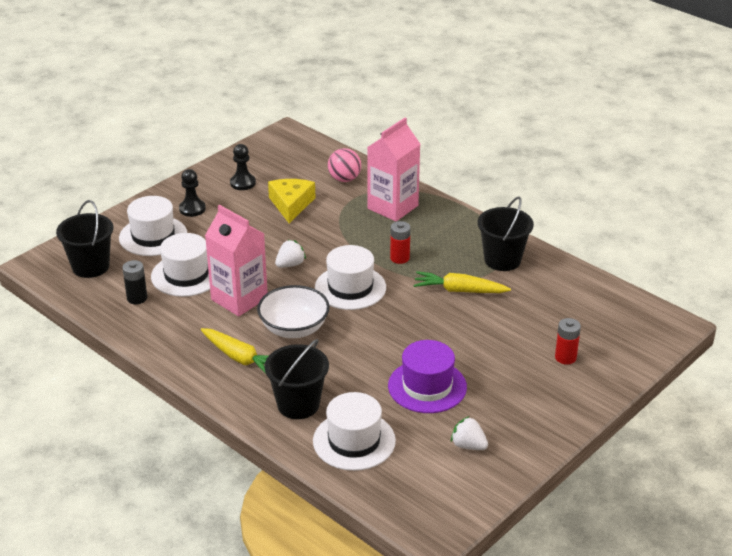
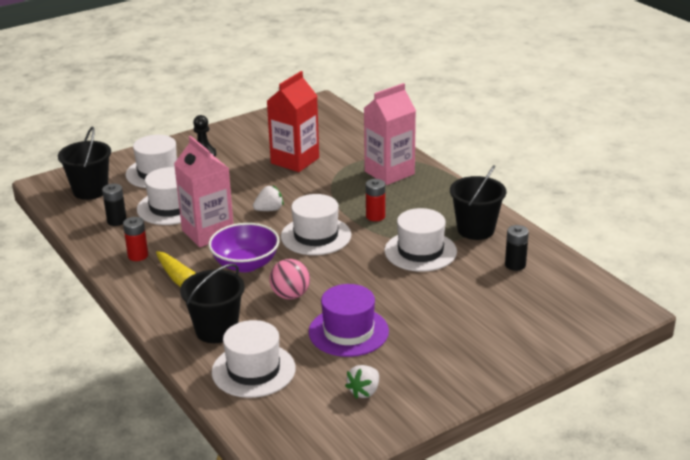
camera: 15 degrees right, 5 degrees down
black pawn [230,144,256,190] -> none
white bowl [257,285,330,338] -> purple bowl [209,223,280,272]
yellow cheese [268,179,315,223] -> red carton [267,71,319,172]
pink ball [328,148,361,182] -> pink ball moved to [269,259,310,299]
yellow carrot [413,271,511,293] -> white hat [385,208,457,272]
white strawberry [451,416,488,450] -> white strawberry turned 105 degrees counterclockwise [345,365,379,399]
red battery [555,318,581,365] -> red battery moved to [123,217,148,261]
none -> black battery [505,225,529,271]

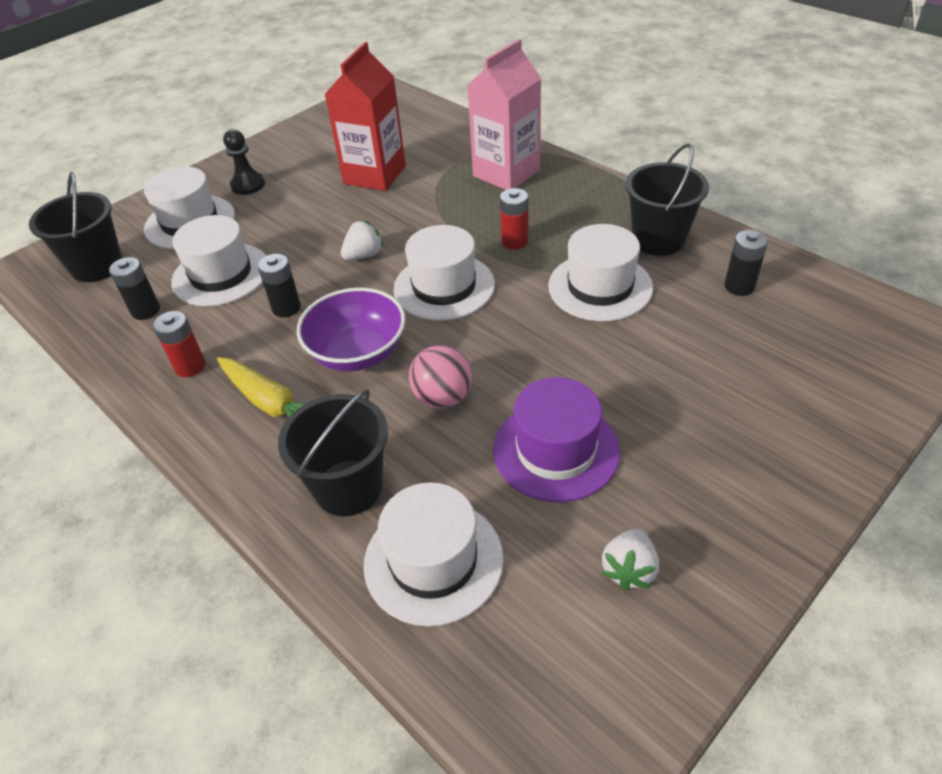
camera: 10 degrees left, 15 degrees up
pink carton [174,136,233,247] -> black battery [258,254,301,317]

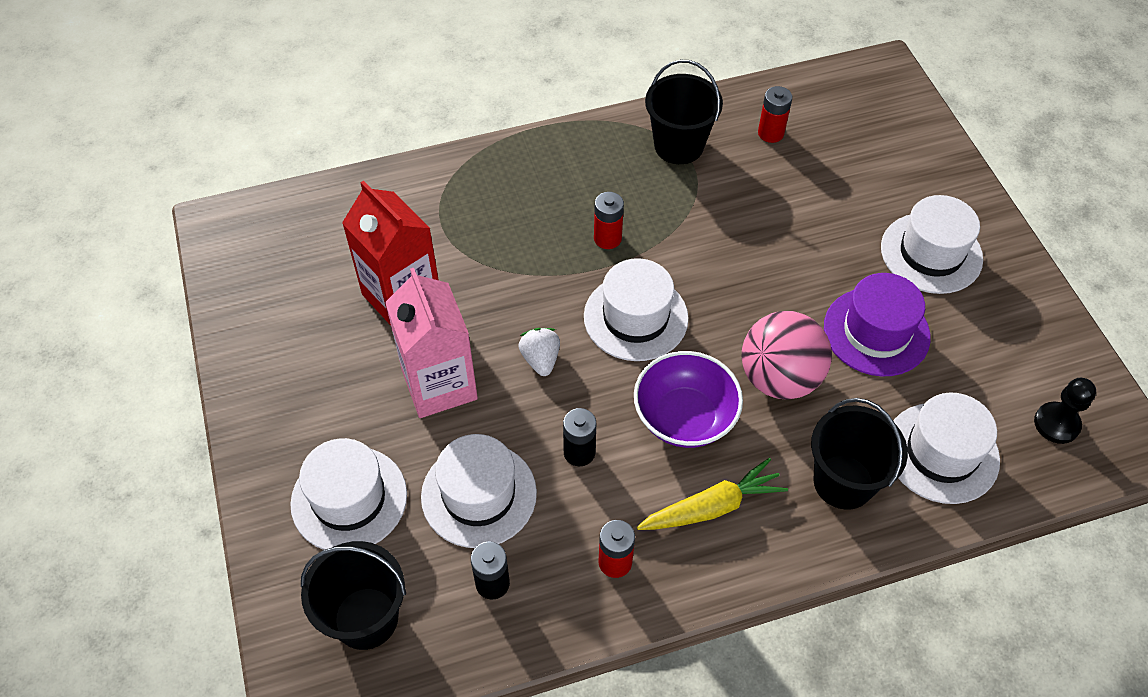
camera: 65 degrees left, 10 degrees up
black pawn [223,129,265,195] -> black pawn moved to [1034,378,1096,444]
pink ball [409,345,472,408] -> pink ball [742,311,832,400], size x1.51
pink carton [467,39,542,190] -> pink carton moved to [385,268,478,418]
white hat [548,224,653,322] -> white hat moved to [881,195,983,294]
white strawberry [602,529,659,590] -> none
black battery [724,230,768,296] -> red battery [758,86,792,143]

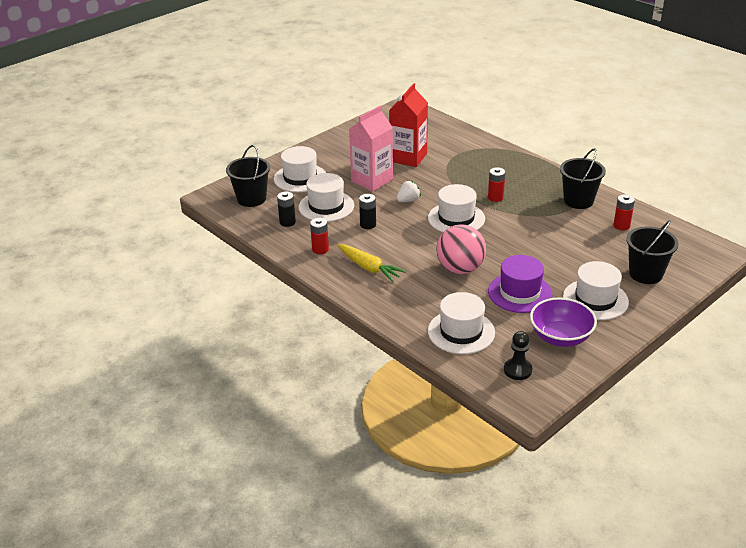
camera: 65 degrees right, 20 degrees down
purple bowl [634,351,743,448] -> purple bowl moved to [530,298,597,347]
black bucket [811,398,908,510] -> black bucket moved to [626,220,678,284]

